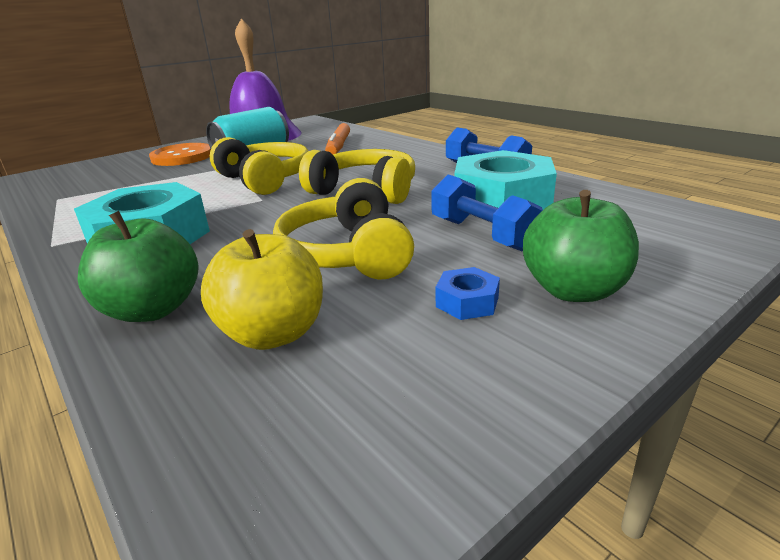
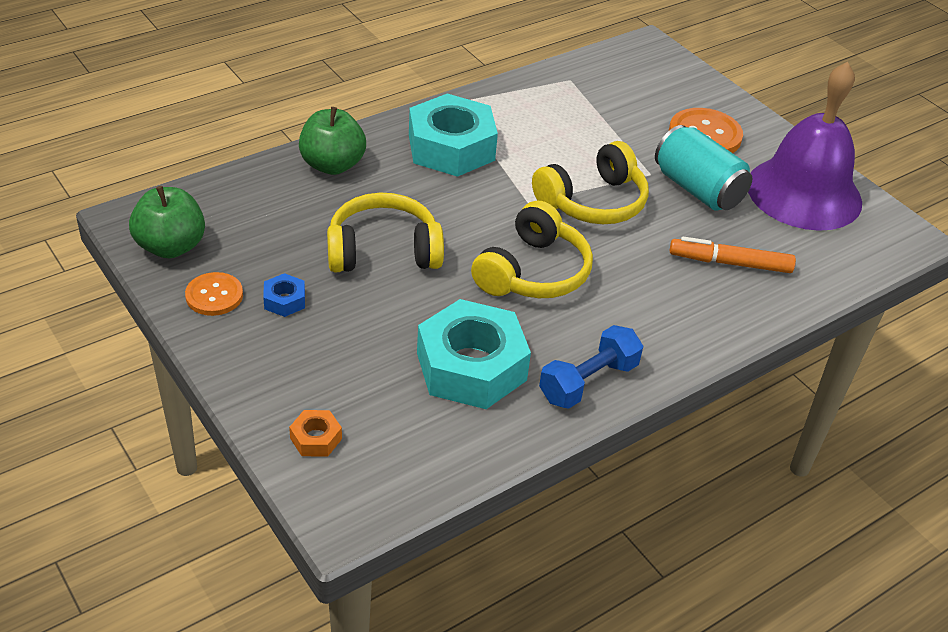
camera: 90 degrees right, 15 degrees up
yellow apple [201,229,323,350] -> none
blue dumbbell [431,174,543,251] -> none
green apple [523,190,639,302] -> green apple moved to [129,186,205,258]
none -> orange button [185,272,243,316]
none -> orange nut [289,410,342,457]

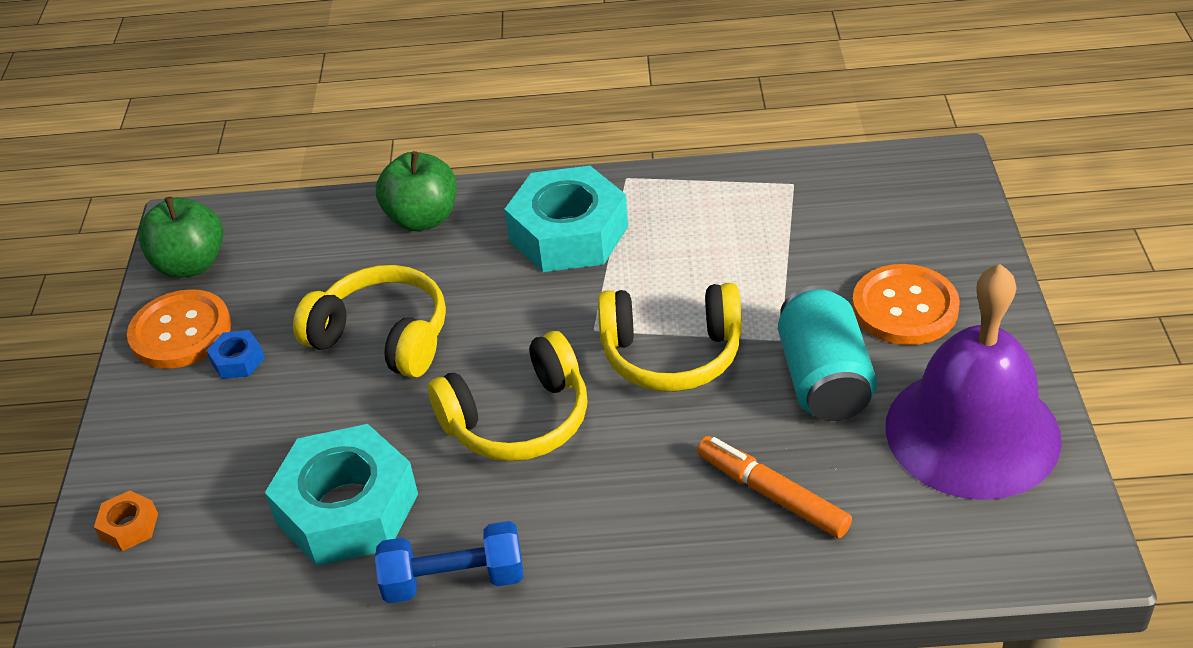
camera: 40 degrees right, 0 degrees up
orange button [185,272,243,316] -> orange button [127,289,231,369], size x1.57

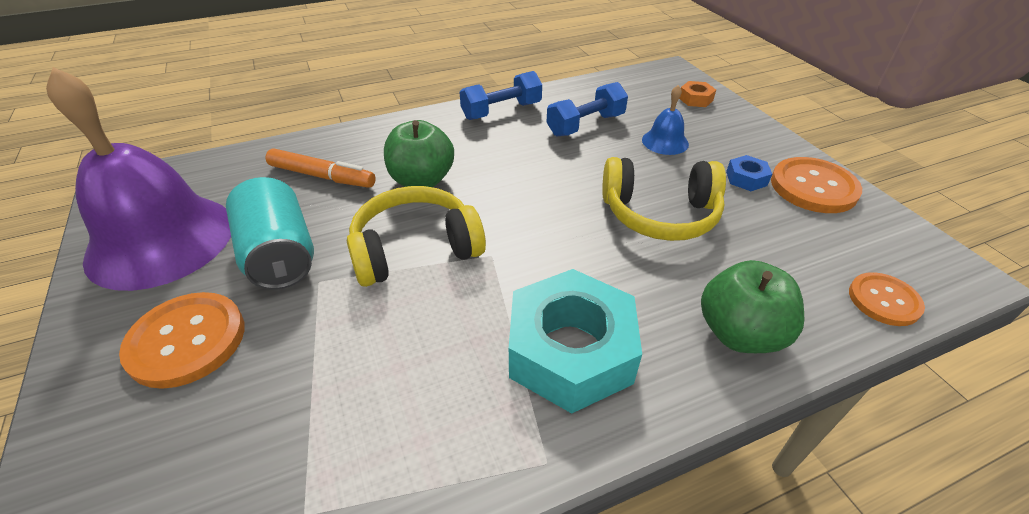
camera: 155 degrees right, 0 degrees up
green apple [138,197,223,278] -> green apple moved to [384,120,454,187]
turquoise nut [265,424,418,566] -> blue dumbbell [546,82,628,137]
yellow headphones [428,331,588,461] -> none
none -> blue bell [642,85,689,155]
none -> orange button [849,272,925,326]

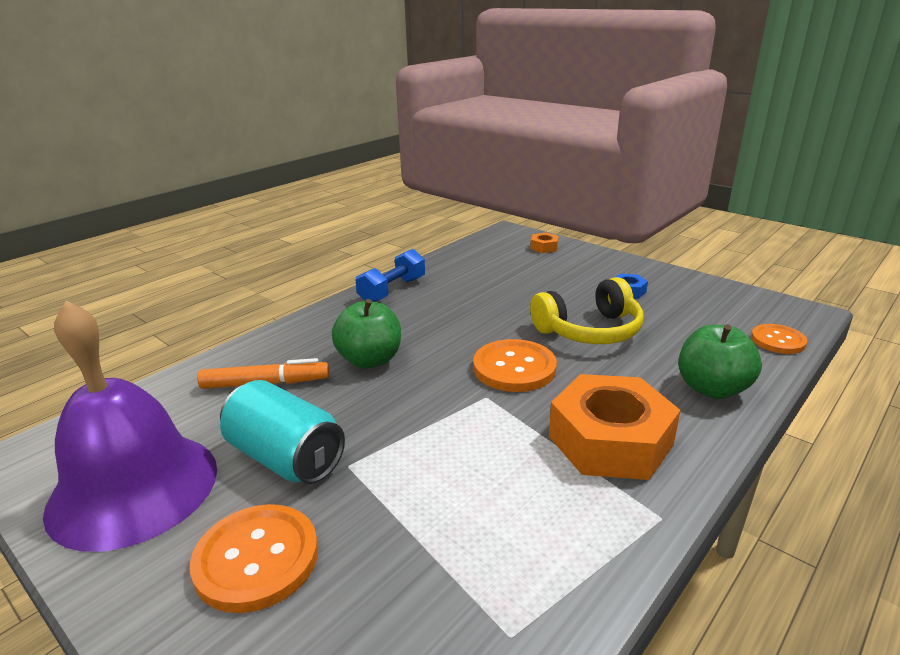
camera: 25 degrees left, 15 degrees down
yellow headphones [347,186,486,287] -> none
turquoise nut [509,269,642,413] -> orange nut [549,374,681,480]
blue dumbbell [546,82,628,137] -> none
blue bell [642,85,689,155] -> none
orange button [771,157,862,213] -> orange button moved to [473,339,557,392]

